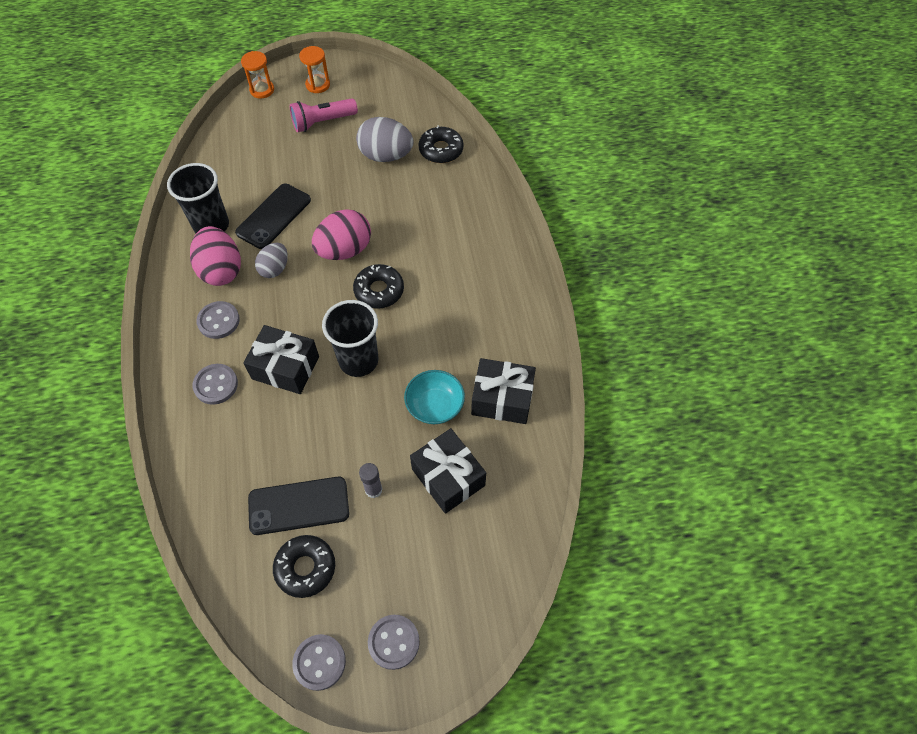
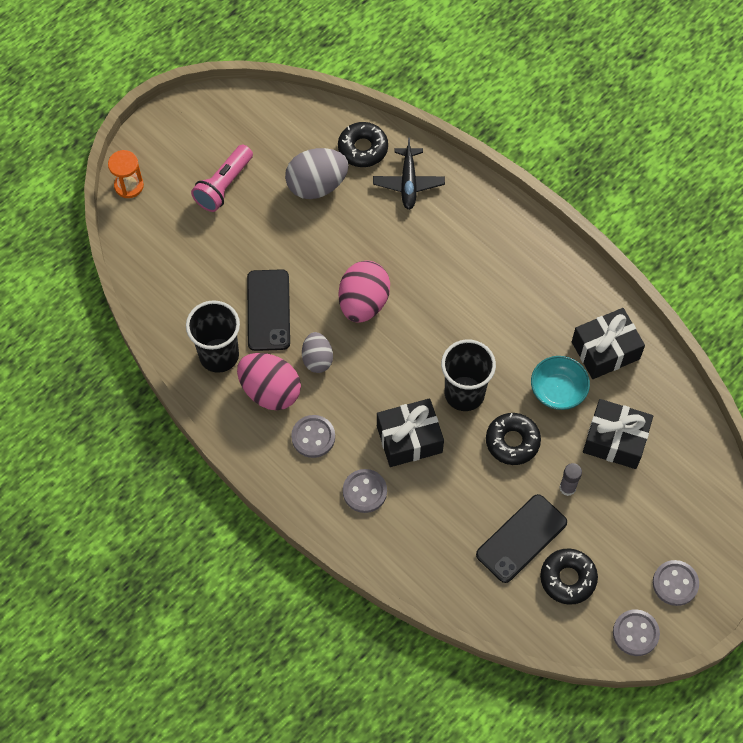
camera: 35 degrees left, 5 degrees up
orange hourglass [299,46,330,93] -> none
black donut [353,264,404,309] -> black donut moved to [486,413,541,465]
none -> black plane [373,138,445,210]

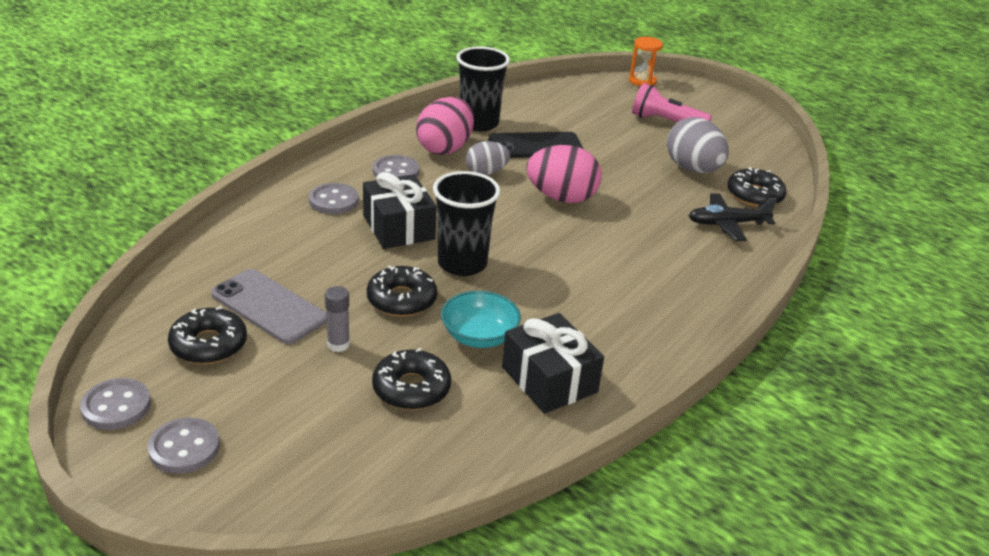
camera: 80 degrees right, 30 degrees down
black phone [476,494,567,583] -> grey phone [211,269,327,344]
black gift [583,399,653,469] -> black donut [372,348,451,410]

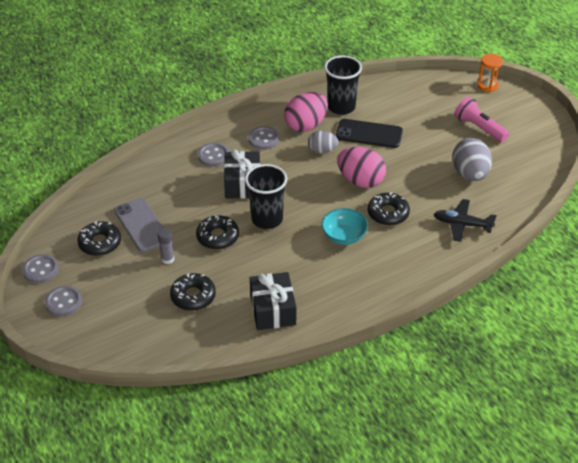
camera: 25 degrees right, 10 degrees up
turquoise bowl [441,291,521,348] -> turquoise bowl moved to [321,208,368,245]
black donut [727,167,786,207] -> black donut moved to [368,192,410,225]

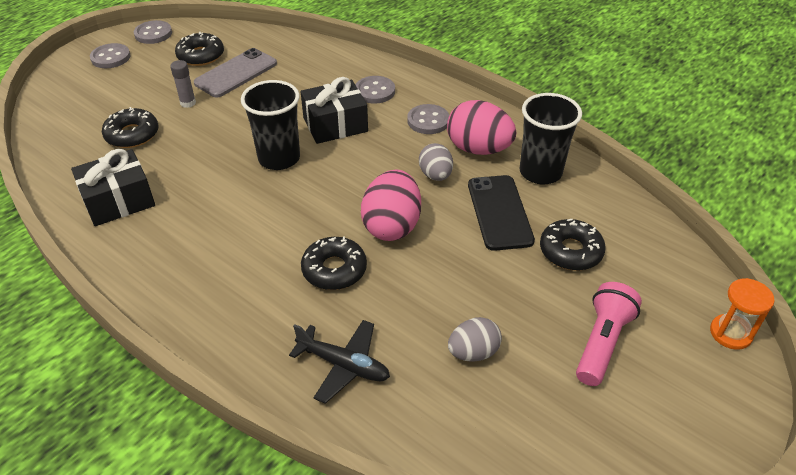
camera: 70 degrees right, 0 degrees up
black donut [196,215,239,249] -> black donut moved to [540,219,606,271]
turquoise bowl [321,208,368,245] -> none
black plane [434,199,497,242] -> black plane turned 120 degrees clockwise [289,320,390,404]
grey egg [452,138,492,181] -> grey egg [448,317,502,362], size x0.61

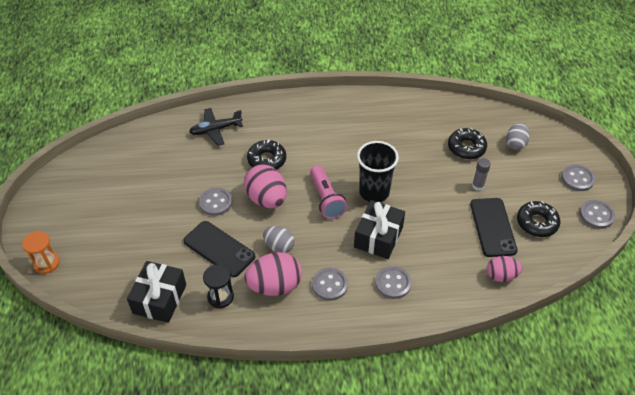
camera: 135 degrees right, 5 degrees up
black gift [71,149,155,226] -> black gift moved to [127,261,186,323]
grey phone [194,48,277,98] -> black phone [470,198,517,257]
grey egg [448,317,502,362] -> grey egg moved to [506,123,530,150]
black cup [519,93,582,184] -> black hourglass [203,265,234,308]
black donut [540,219,606,271] -> none
pink flashlight [576,282,642,386] -> pink flashlight moved to [310,165,347,219]
none -> grey button [199,188,232,216]
none -> pink egg [487,256,522,282]

